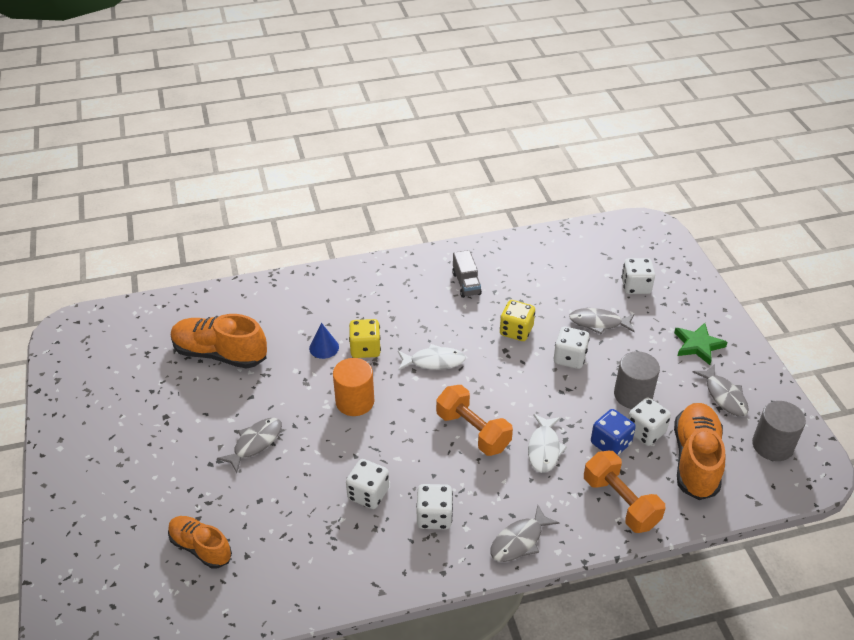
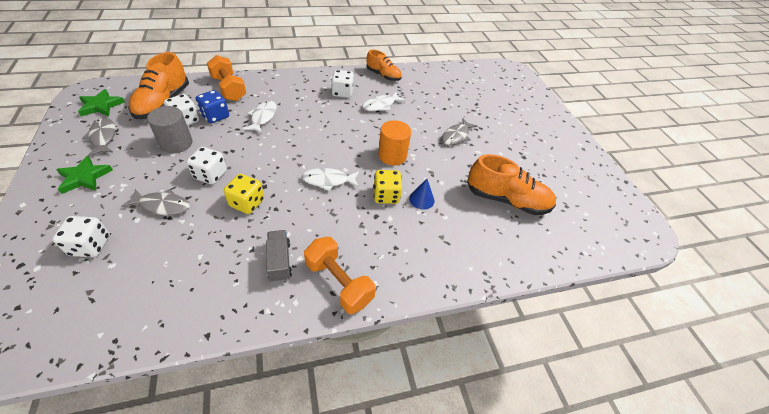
camera: 175 degrees right, 5 degrees up
orange shoe [168,516,232,569] -> orange shoe moved to [366,50,402,81]
white dice [346,459,389,509] -> white fish [362,92,406,111]
orange dumbbell [436,385,513,456] -> orange dumbbell moved to [304,237,376,314]
grey fish [490,505,559,562] -> none
grey cylinder [752,401,806,461] -> green star [78,89,125,116]

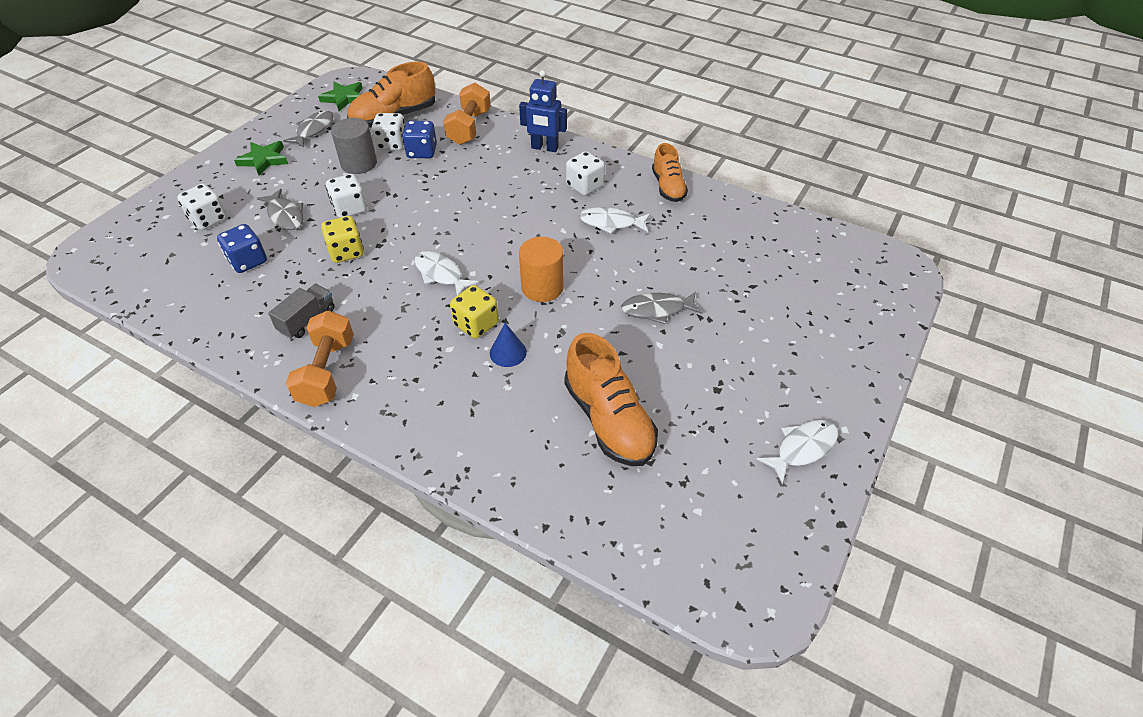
camera: 50 degrees right, 0 degrees up
white fish [243,101,277,133] -> white fish moved to [757,420,838,485]
none -> blue dice [217,224,267,273]
none -> blue robot [519,70,567,152]

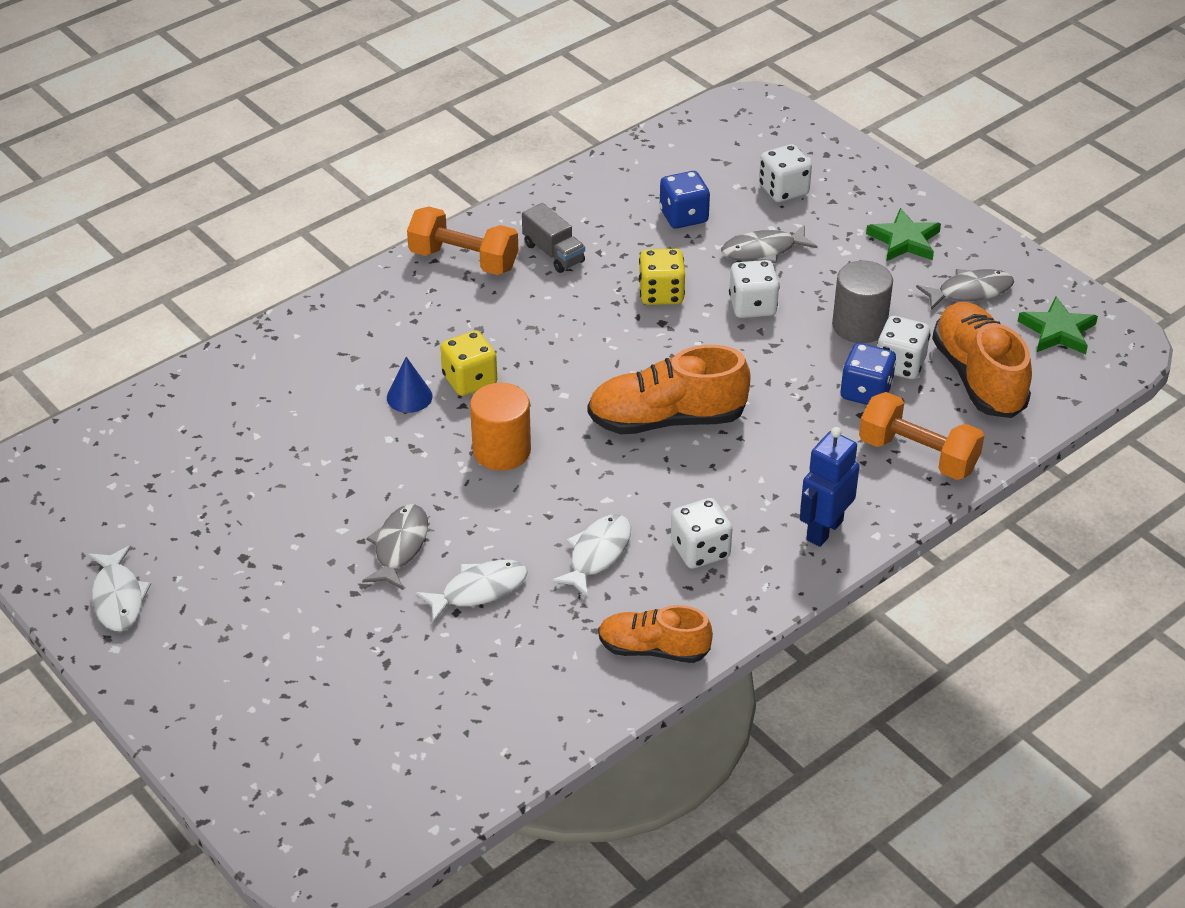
camera: 110 degrees right, 5 degrees down
grey fish [283,110,334,148] -> grey fish turned 60 degrees counterclockwise [916,269,1014,310]
white fish [414,251,479,295] -> white fish moved to [415,560,528,623]
orange shoe [564,333,658,466] -> orange shoe moved to [587,345,750,434]

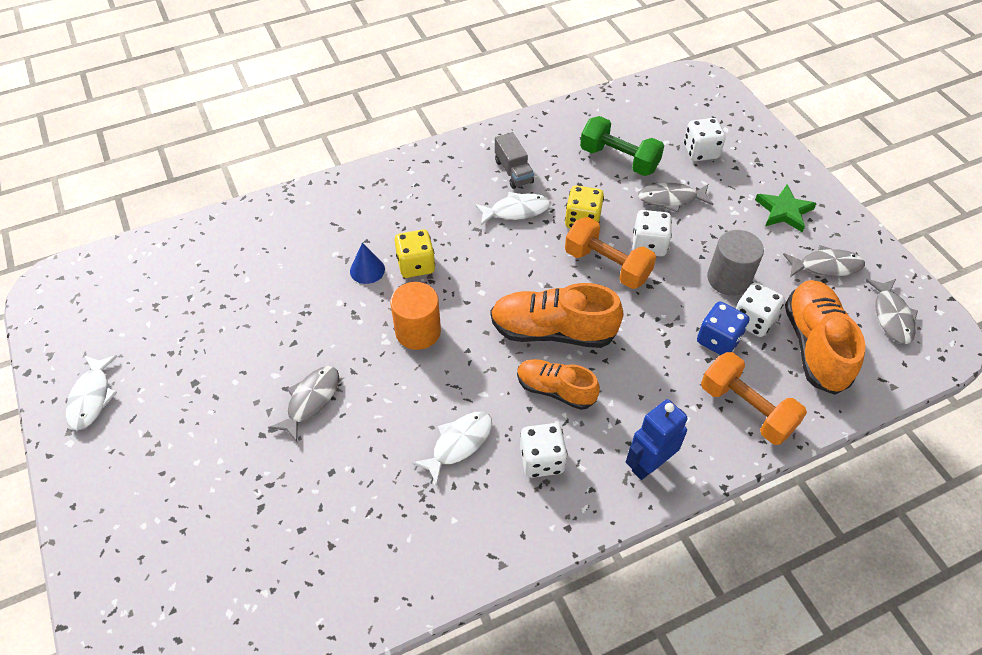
camera: 15 degrees right, 10 degrees up
orange dumbbell [407,207,518,275] -> orange dumbbell moved to [565,217,656,289]
white fish [415,560,528,623] -> white fish moved to [475,192,550,225]
orange shoe [598,605,713,663] -> orange shoe moved to [517,359,600,410]
blue dice [660,171,710,229] -> green dumbbell [580,116,664,176]
green star [1018,297,1098,354] -> grey fish [866,279,918,344]

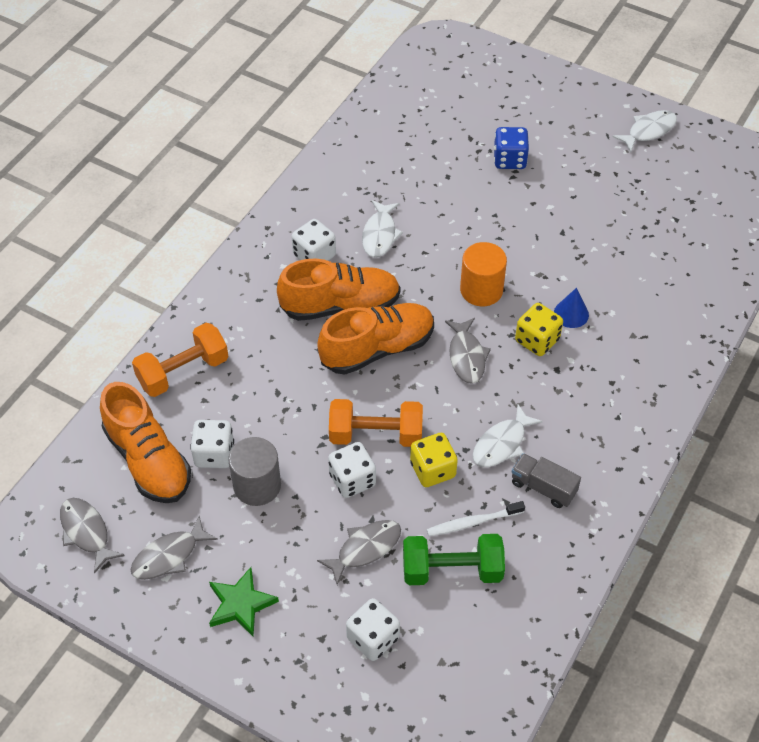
camera: 145 degrees right, 0 degrees up
white fish [66,355,117,430] -> white fish turned 90 degrees clockwise [613,110,677,152]
grey fish [269,366,339,442] -> grey fish moved to [445,318,491,384]
orange shoe [517,359,600,410] -> orange shoe [277,259,401,321], size x1.57
blue robot [626,399,687,480] -> none
blue dice [697,301,749,355] -> blue dice moved to [494,127,529,169]
orange dumbbell [701,352,807,445] -> orange dumbbell turned 45 degrees counterclockwise [132,323,228,397]
none -> white toothbrush [426,501,525,536]

